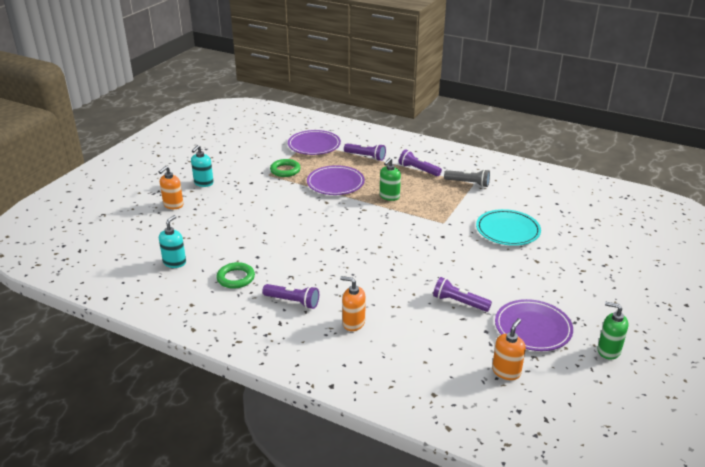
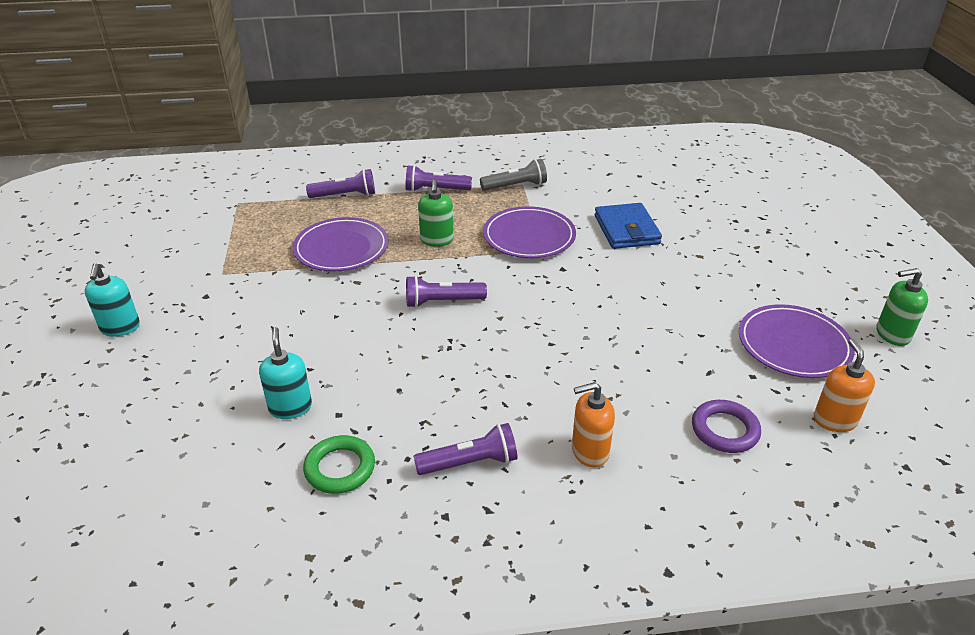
camera: 35 degrees left, 5 degrees up
orange soap dispenser [159,166,183,209] -> none
turquoise soap dispenser [159,215,186,268] -> turquoise soap dispenser moved to [259,327,312,419]
green ring [270,159,301,177] -> none
purple plate [288,130,341,155] -> purple plate moved to [483,206,576,258]
purple flashlight [433,277,492,312] -> purple flashlight moved to [406,276,487,308]
turquoise plate [476,209,541,246] -> blue wallet [595,203,662,249]
none -> purple ring [692,400,761,453]

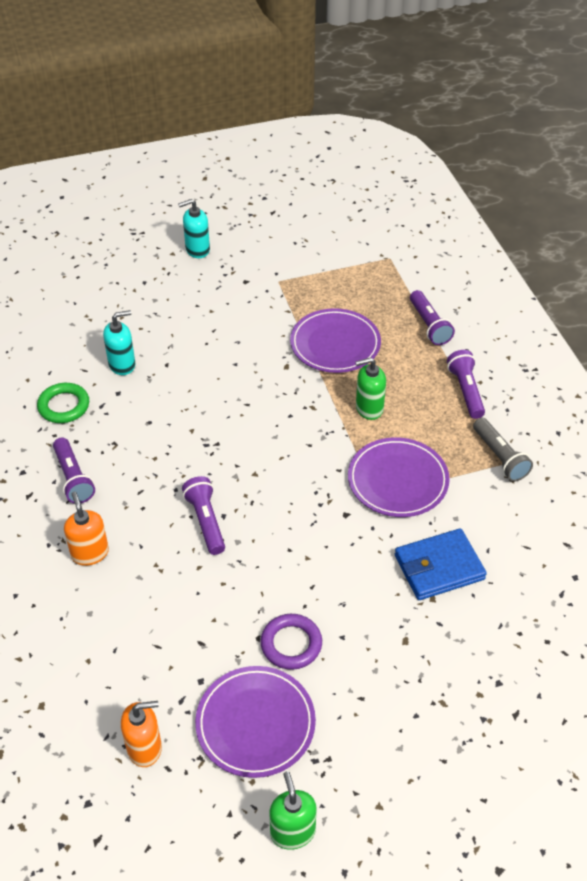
camera: 80 degrees right, 10 degrees up
purple flashlight [406,276,487,308] -> purple flashlight moved to [182,476,225,555]
purple ring [692,400,761,453] -> purple ring moved to [260,614,322,670]

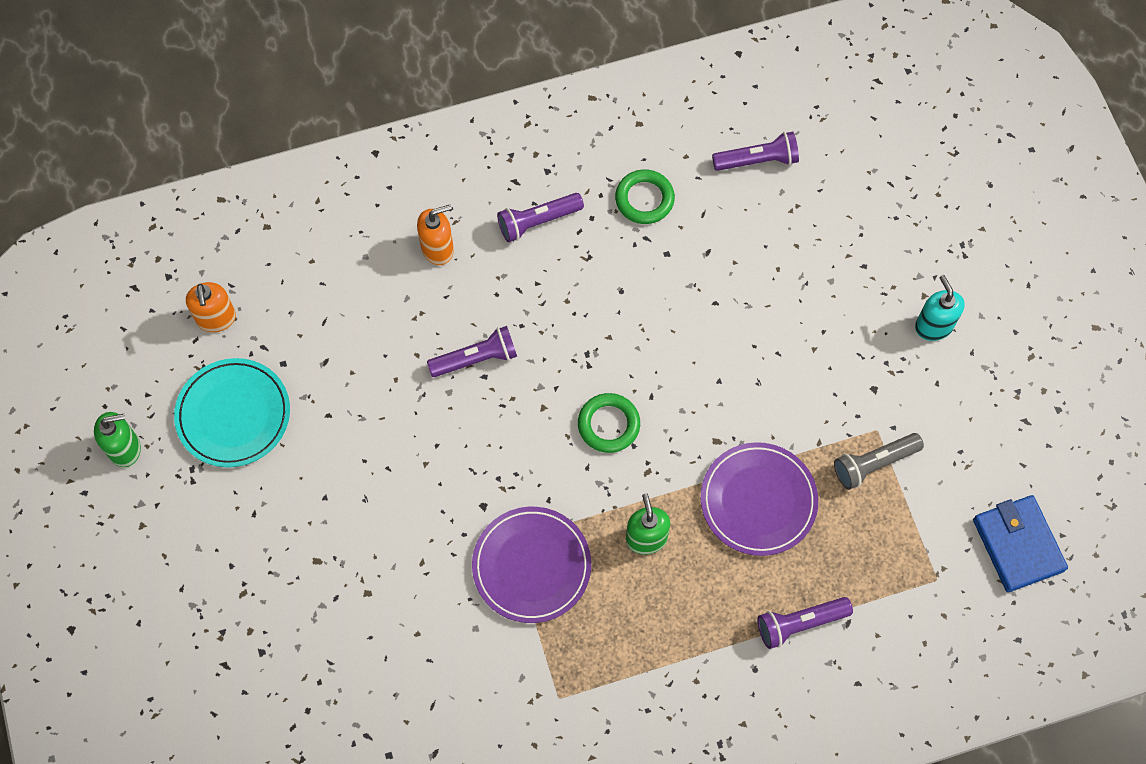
camera: 90 degrees right, 20 degrees up
turquoise soap dispenser [103,310,135,375] -> none
purple plate [195,666,316,778] -> turquoise plate [174,358,290,467]
purple ring [260,614,322,670] -> none
blue wallet [395,528,487,600] -> blue wallet moved to [973,495,1068,592]
purple flashlight [447,350,485,419] -> purple flashlight moved to [712,132,799,171]
grey flashlight [473,418,533,482] -> grey flashlight moved to [834,433,924,490]
none -> green ring [578,393,640,453]

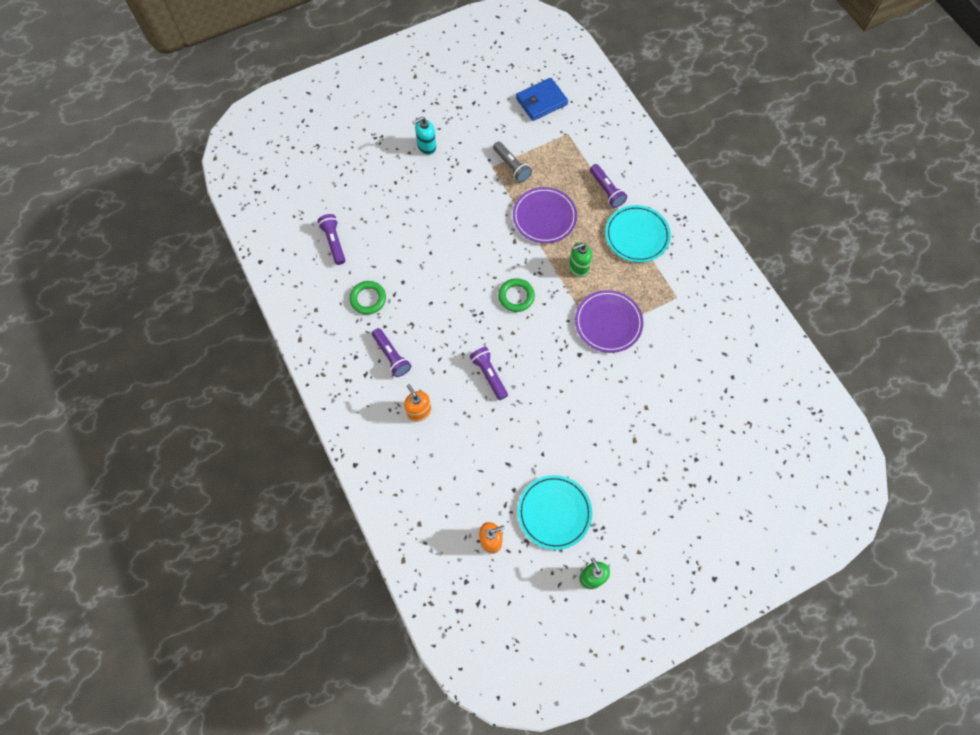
camera: 100 degrees left, 0 degrees up
none -> turquoise plate [605,205,671,262]

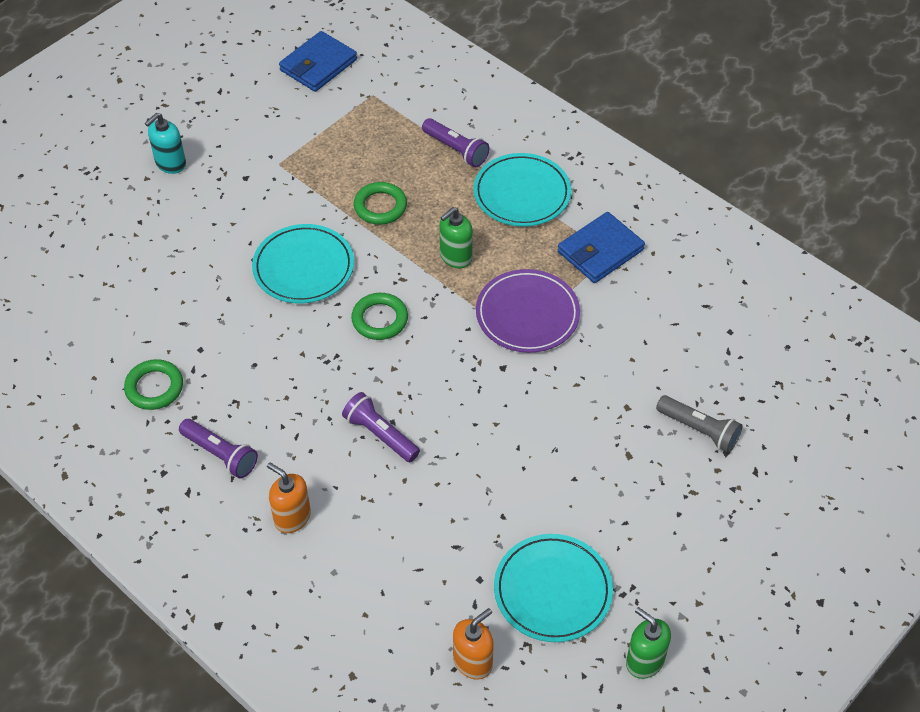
camera: 20 degrees left, 15 degrees down
purple flashlight [317,214,345,265] -> none
grey flashlight [493,141,532,183] -> grey flashlight moved to [656,395,743,453]
purple plate [513,187,577,243] -> green ring [354,182,407,225]
none -> turquoise plate [252,224,354,303]
none -> blue wallet [558,212,645,283]

